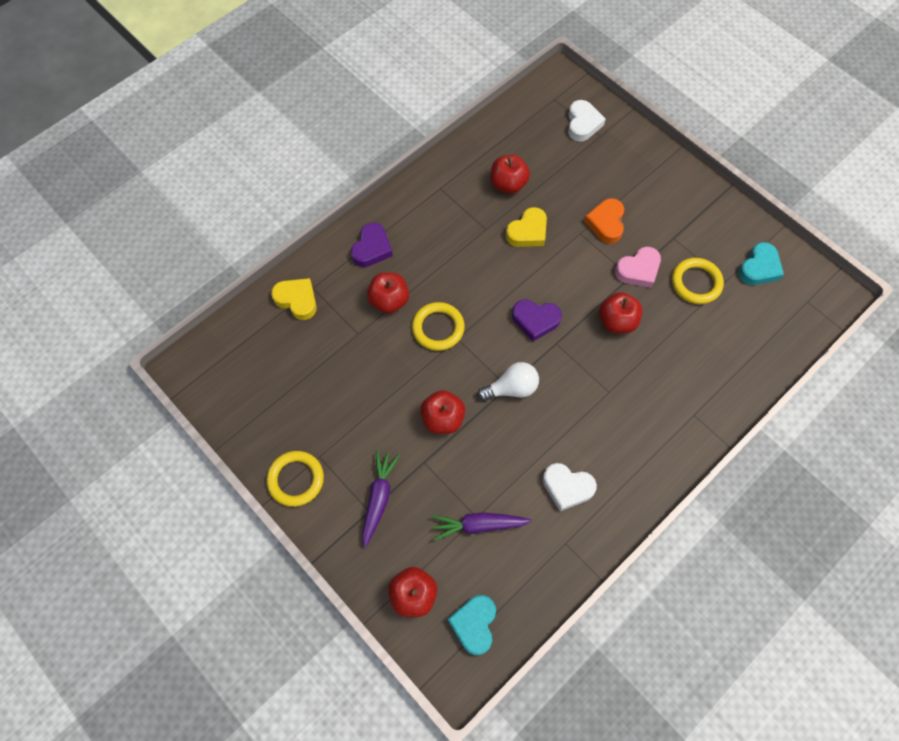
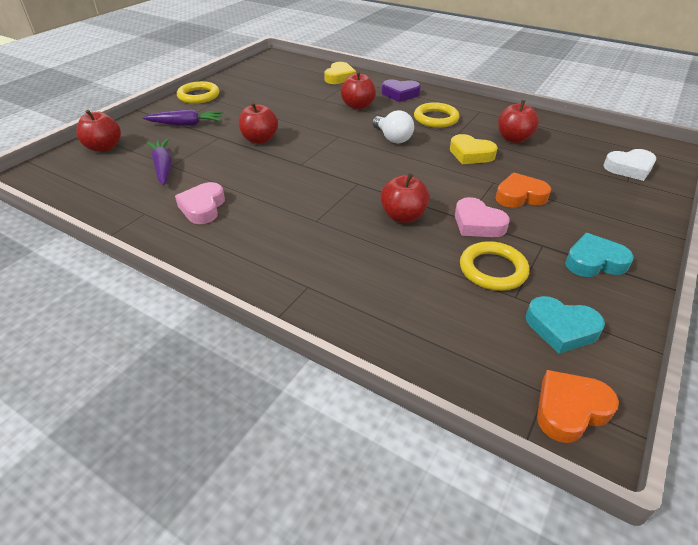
camera: 75 degrees right, 25 degrees down
yellow ring [412,302,465,351] -> yellow ring moved to [414,102,460,128]
turquoise heart [448,595,496,655] -> turquoise heart moved to [565,233,634,277]
white light bulb [477,362,539,401] -> white light bulb moved to [372,110,414,144]
purple heart [512,300,562,341] -> none
white heart [543,463,597,511] -> pink heart [175,182,225,224]
none -> orange heart [537,370,619,443]

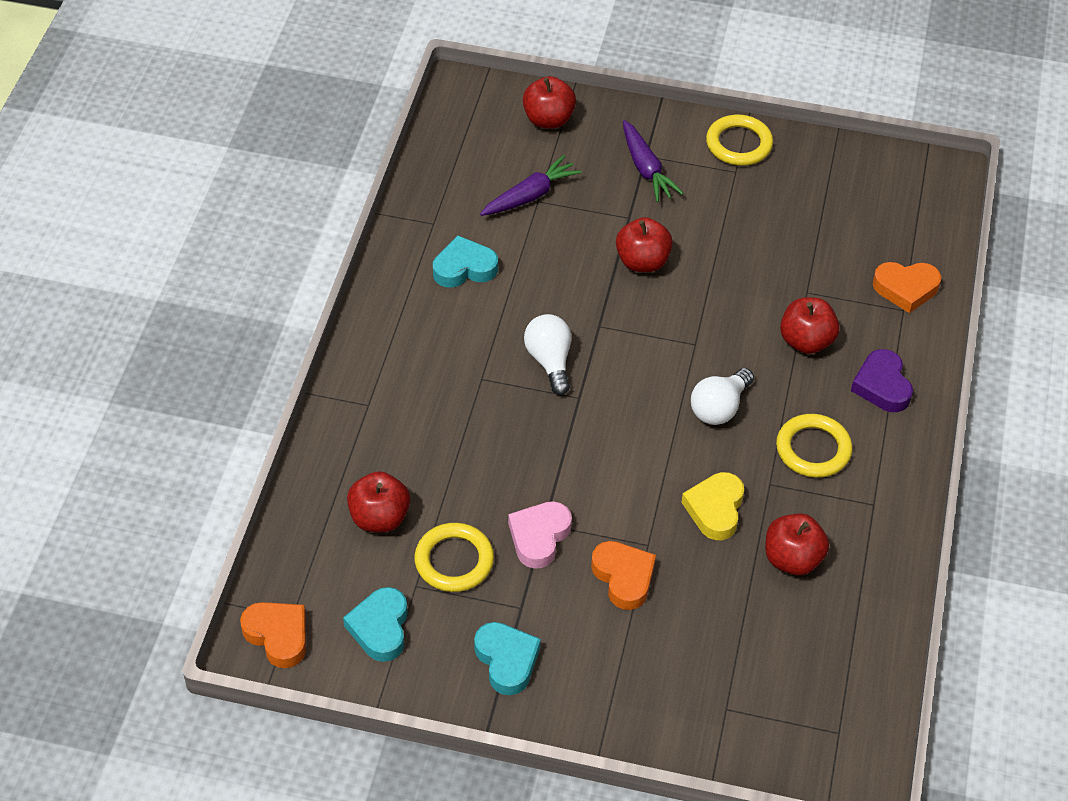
camera: 70 degrees right, 10 degrees up
pink heart [175,182,225,224] -> turquoise heart [433,236,498,287]
yellow heart [324,62,356,84] -> orange heart [873,262,941,313]
red apple [380,173,429,223] -> red apple moved to [347,471,410,532]
white heart [603,149,656,181] -> none
none -> white light bulb [524,314,571,395]

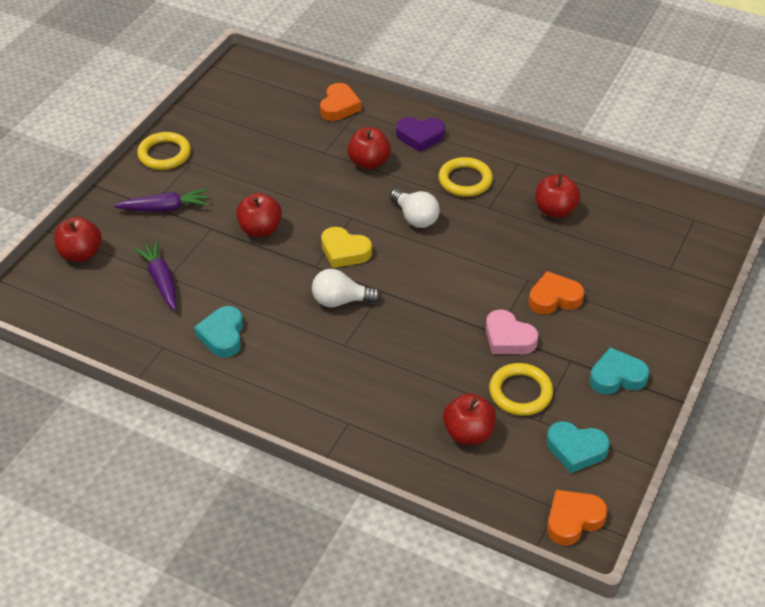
camera: 75 degrees left, 5 degrees down
yellow heart [681,472,744,540] -> yellow heart moved to [321,227,372,268]

